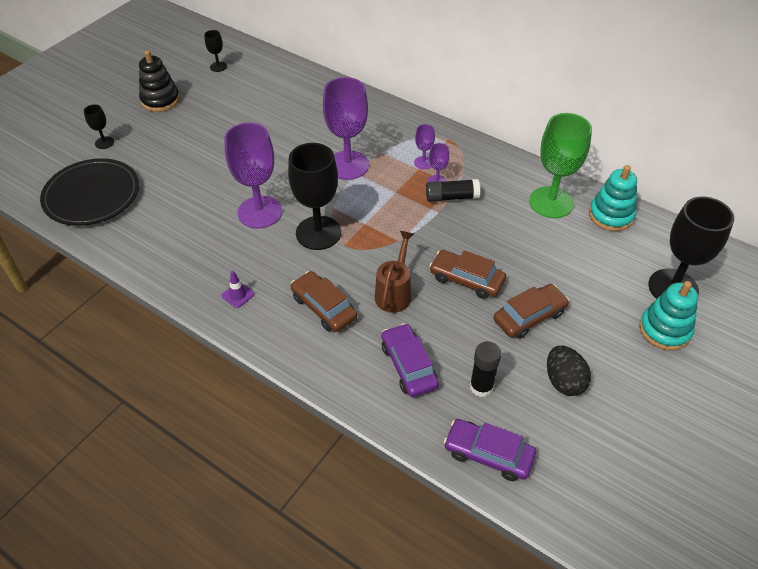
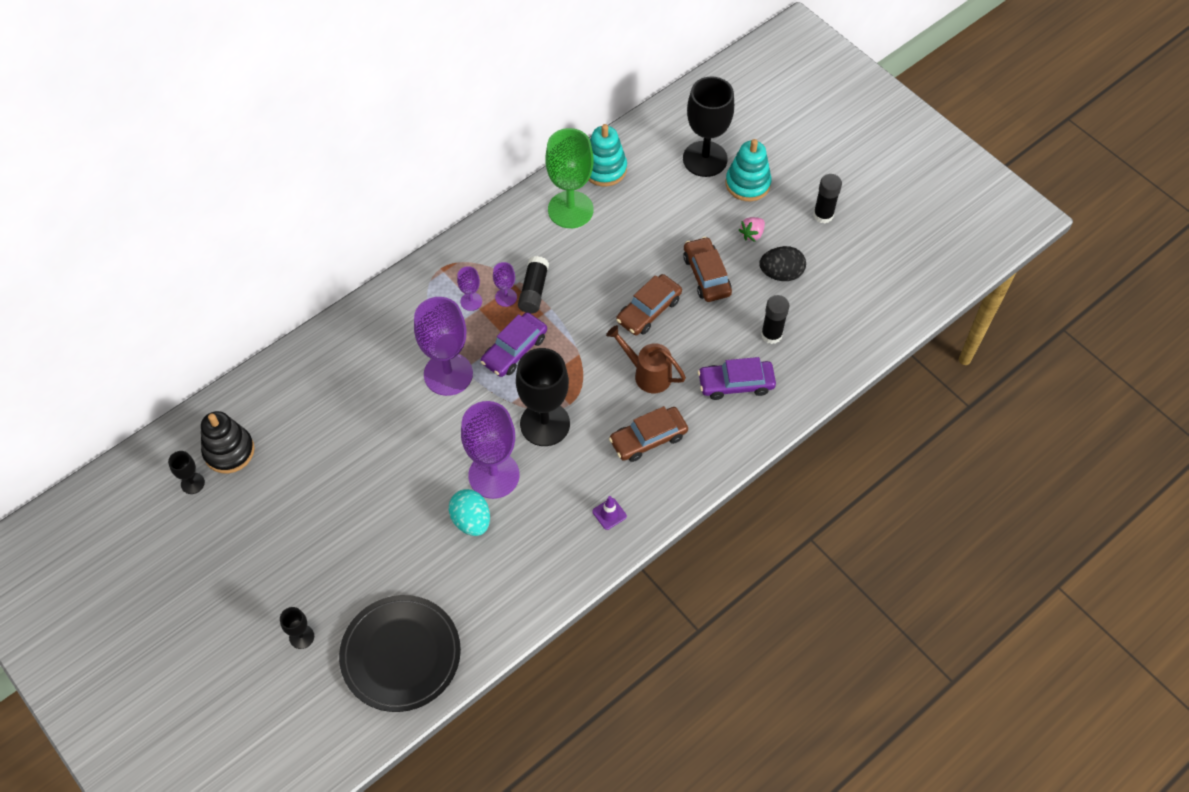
camera: 75 degrees left, 10 degrees up
black stacking toy [139,50,180,112] -> black stacking toy moved to [201,411,255,473]
purple car [444,419,536,481] -> purple car moved to [481,312,547,377]
none -> turquoise egg [449,489,490,536]
none -> pink strawberry [739,217,765,242]
none -> black glue stick [813,174,842,224]

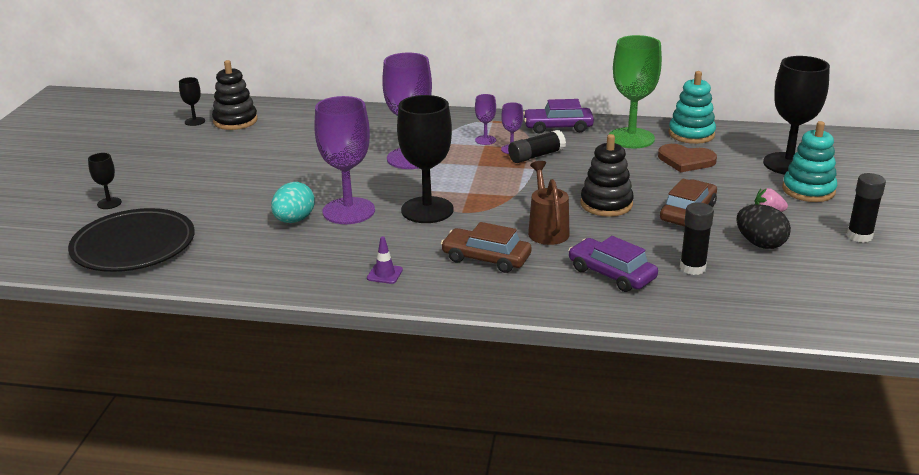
camera: 50 degrees right, 30 degrees down
purple car [481,312,547,377] -> purple car moved to [523,99,594,134]
brown car [616,274,682,335] -> black stacking toy [581,134,634,217]
none -> brown heart [658,144,717,172]

